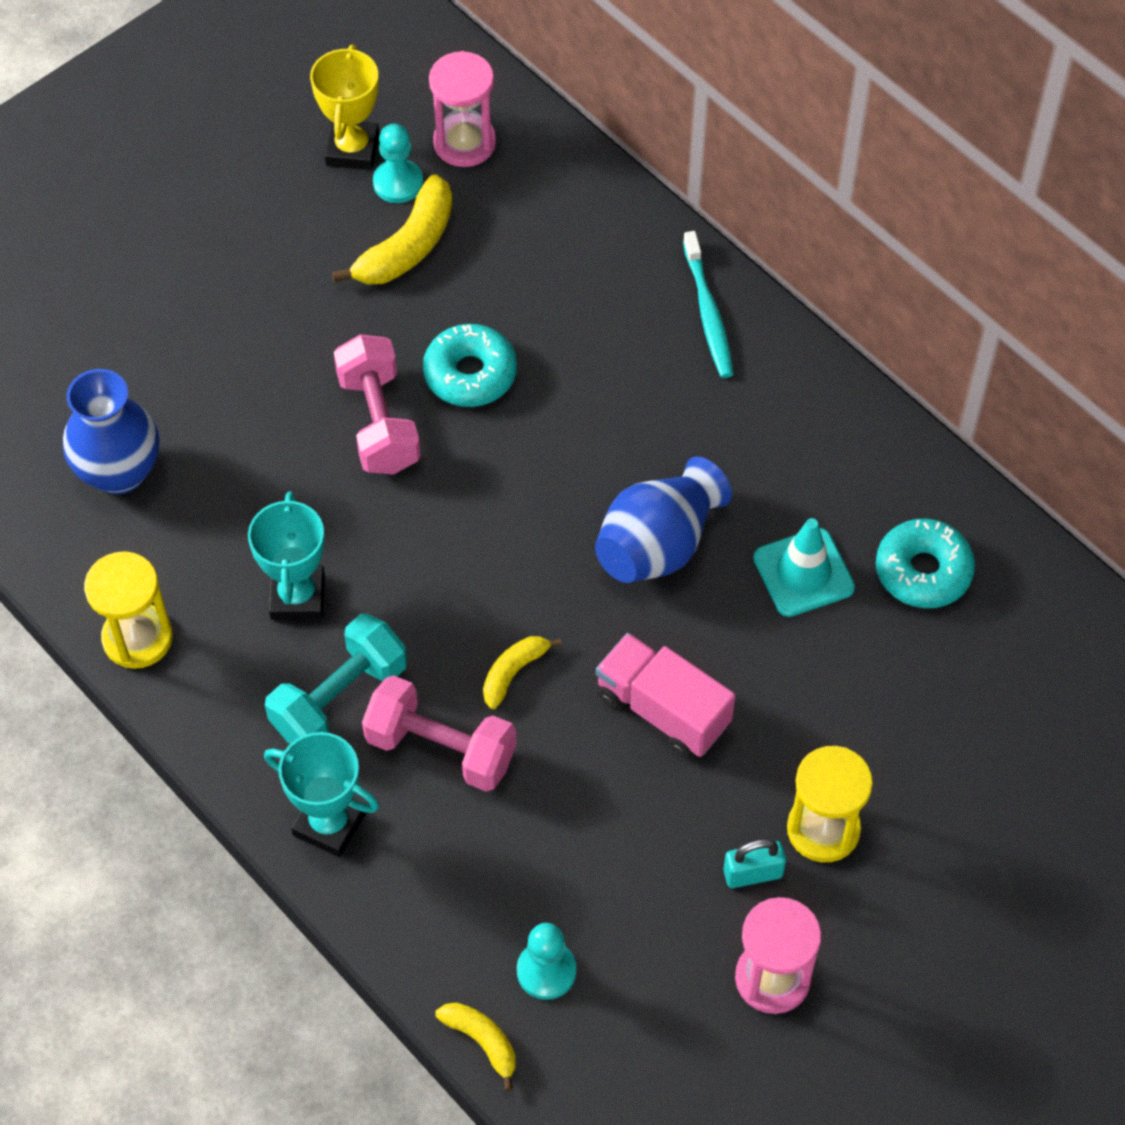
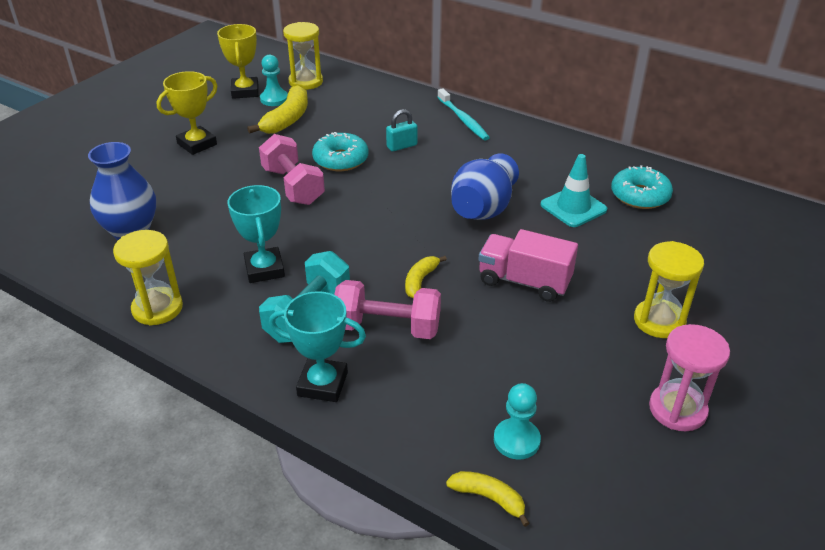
camera: 15 degrees left, 20 degrees down
pink hourglass [429,51,496,167] -> yellow hourglass [283,22,323,90]
turquoise padlock [724,839,786,888] -> turquoise padlock moved to [386,109,418,151]
none -> yellow trophy [157,71,217,155]

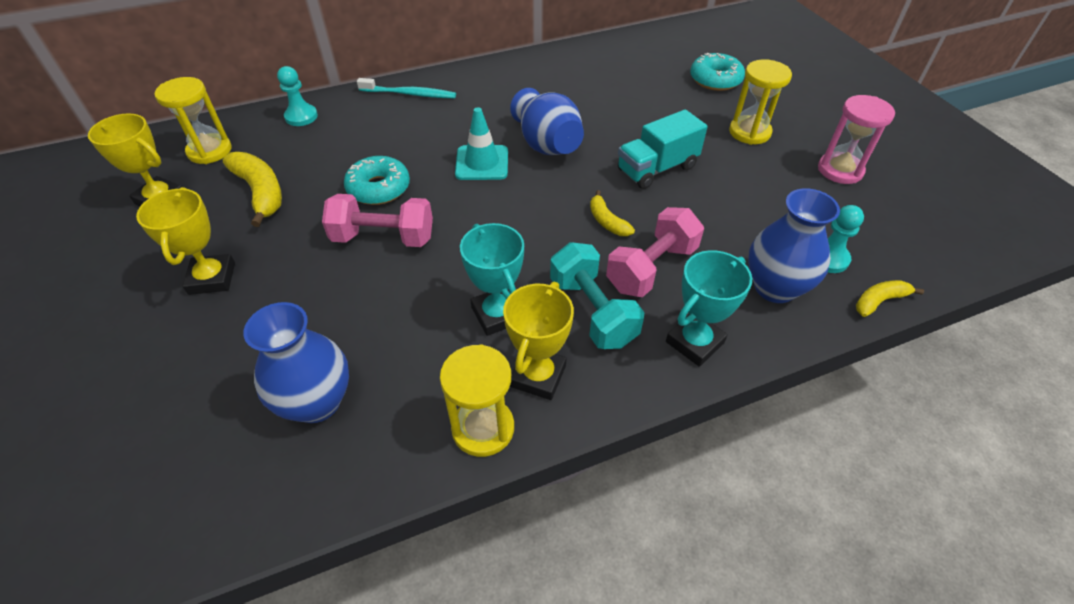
camera: 55 degrees left, 10 degrees up
turquoise trophy [228,185,285,283] -> turquoise trophy turned 45 degrees clockwise [460,223,524,336]
turquoise pawn [260,55,288,106] -> turquoise pawn moved to [277,66,318,126]
turquoise padlock [386,109,418,151] -> none
pink truck [478,229,578,302] -> turquoise truck [618,109,708,189]
turquoise traffic cone [540,154,607,227] -> turquoise traffic cone moved to [455,107,508,180]
turquoise donut [611,165,673,209] -> turquoise donut moved to [690,53,745,91]
none -> yellow trophy [503,282,574,400]
none -> blue vase [748,188,840,303]

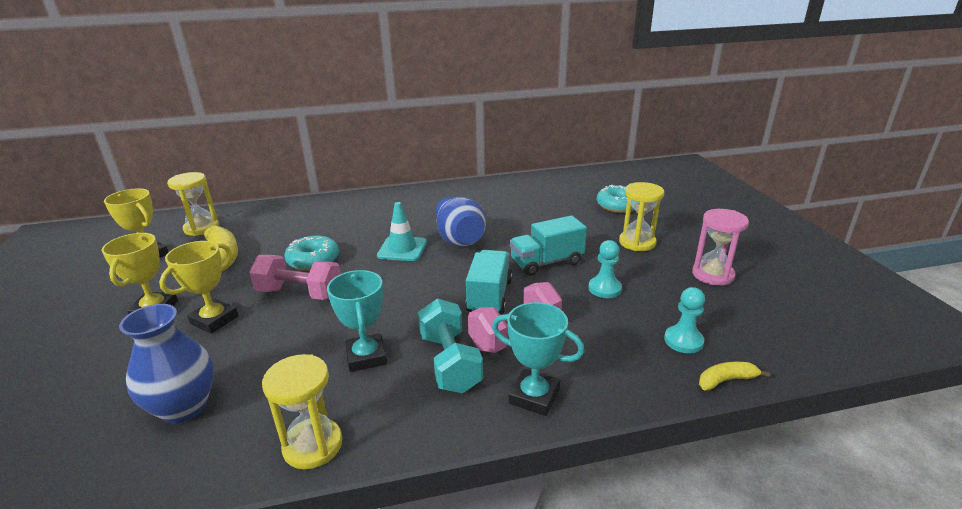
camera: 10 degrees right, 20 degrees down
turquoise pawn [277,66,318,126] -> turquoise pawn moved to [588,240,622,298]
turquoise toothbrush [357,78,456,98] -> none
yellow trophy [503,282,574,400] -> yellow trophy moved to [159,241,239,334]
yellow banana [590,190,635,236] -> turquoise truck [465,250,512,314]
turquoise trophy [666,250,752,367] -> turquoise trophy turned 60 degrees clockwise [492,302,585,416]
blue vase [748,188,840,303] -> none

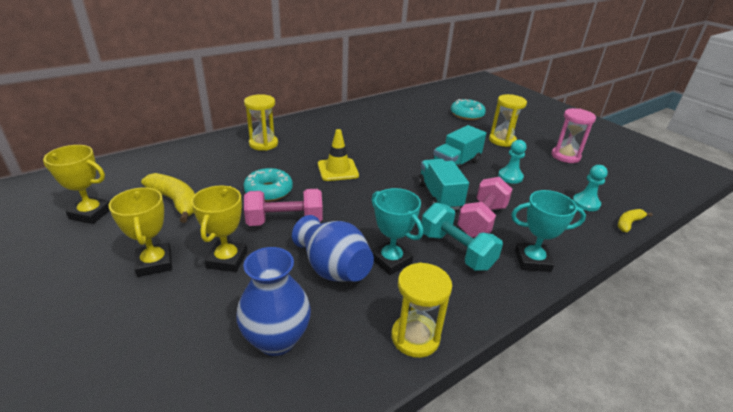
camera: 25 degrees left, 5 degrees up
yellow hourglass [167,172,219,236] -> yellow hourglass moved to [244,94,278,151]
turquoise traffic cone [377,202,427,261] -> yellow traffic cone [318,129,359,181]
blue vase [435,197,486,247] -> blue vase moved to [292,215,374,282]

